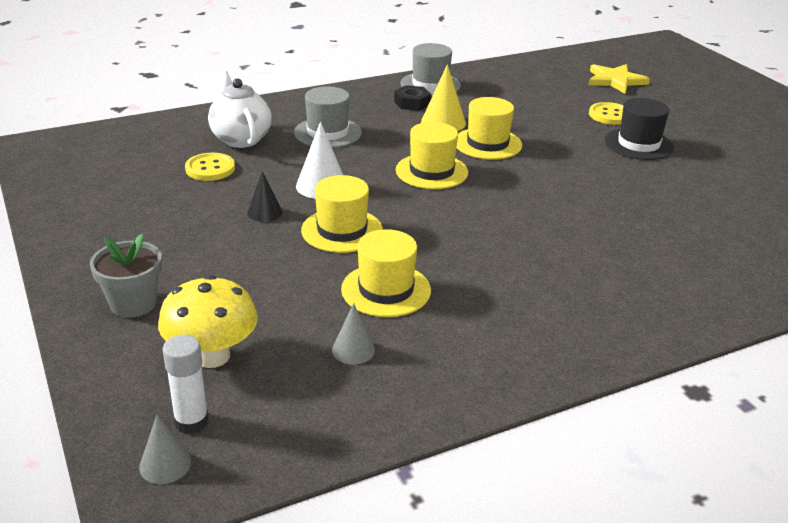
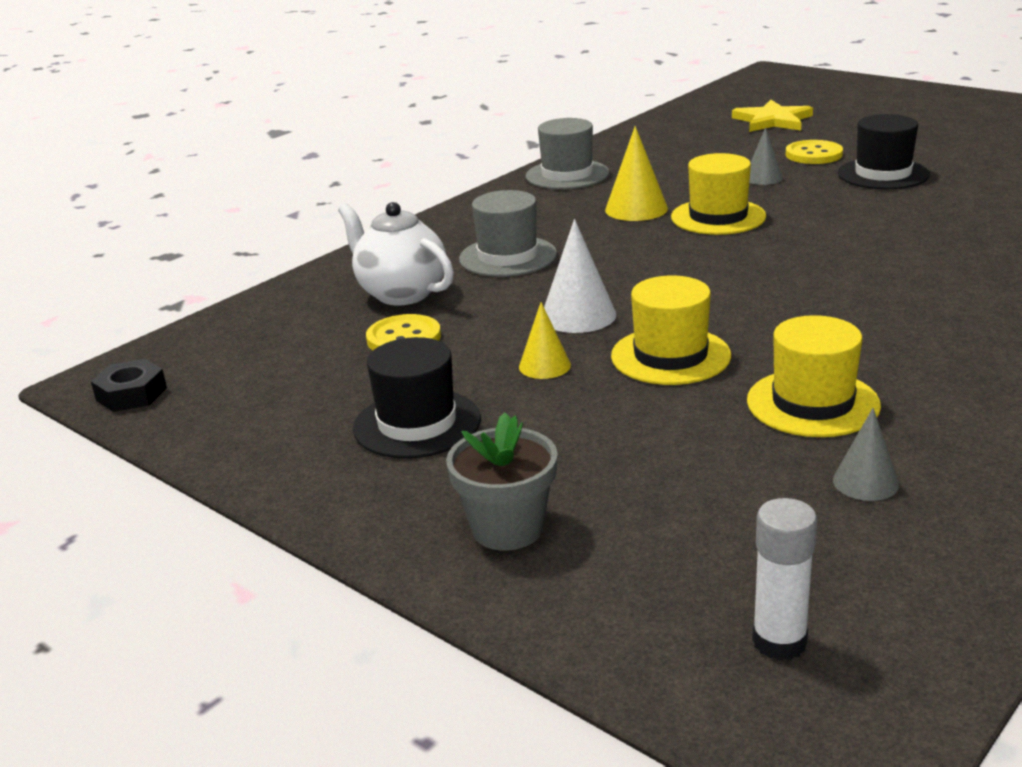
camera: 20 degrees left, 5 degrees down
grey cone [139,414,191,484] -> grey cone moved to [749,127,783,185]
yellow mushroom [158,275,258,368] -> none
black cone [247,171,282,222] -> yellow cone [519,302,571,379]
black nut [394,85,431,111] -> black nut moved to [91,359,167,412]
yellow hat [396,122,468,189] -> none
none -> black hat [353,337,481,459]

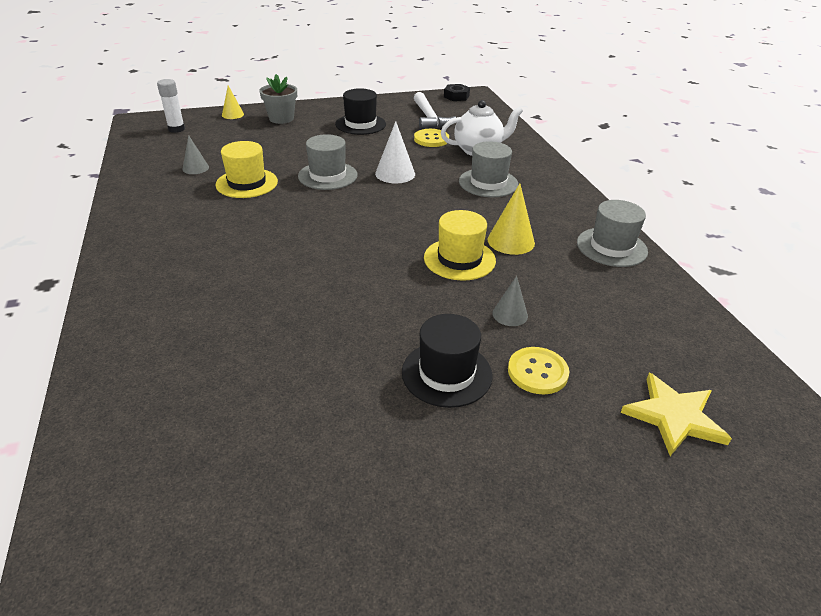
camera: 120 degrees right, 10 degrees up
yellow cone [519,302,571,379] -> yellow cone moved to [222,86,244,119]
yellow hat [611,275,731,385] -> grey hat [298,134,357,190]
none -> white hammer [414,92,456,130]

